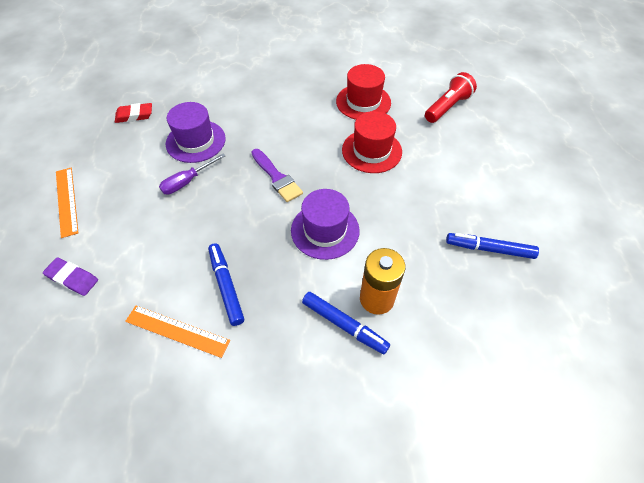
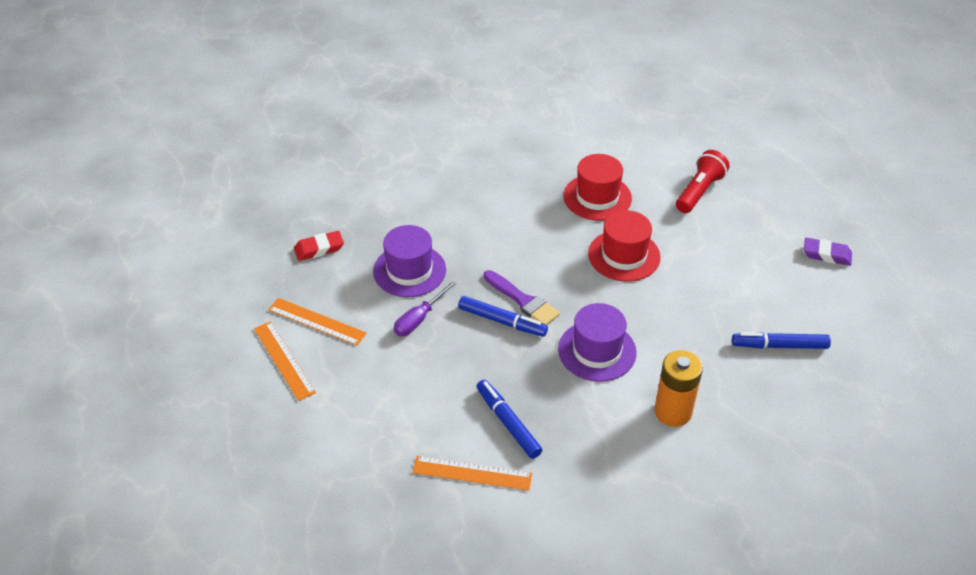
camera: 10 degrees left, 10 degrees down
purple eraser [43,257,98,296] -> purple eraser moved to [804,238,852,266]
blue marker [302,292,390,354] -> blue marker moved to [458,296,548,337]
none -> orange ruler [268,298,367,346]

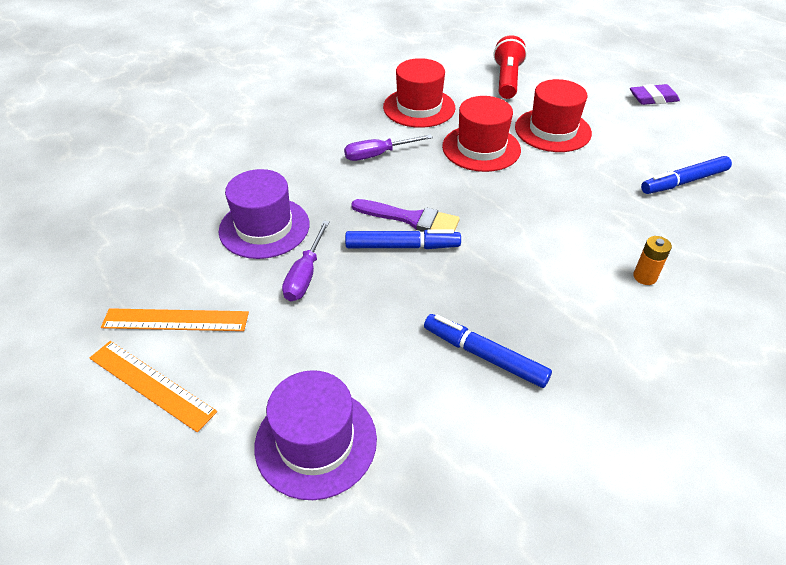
camera: 25 degrees left, 0 degrees up
red eraser [294,231,344,261] -> none
orange ruler [412,456,532,491] -> none
purple hat [558,303,636,382] -> purple hat moved to [254,370,377,500]
orange battery [654,350,703,427] -> orange battery [633,236,672,285], size x0.52
none -> purple screwdriver [344,134,433,161]
none -> red hat [515,79,592,152]

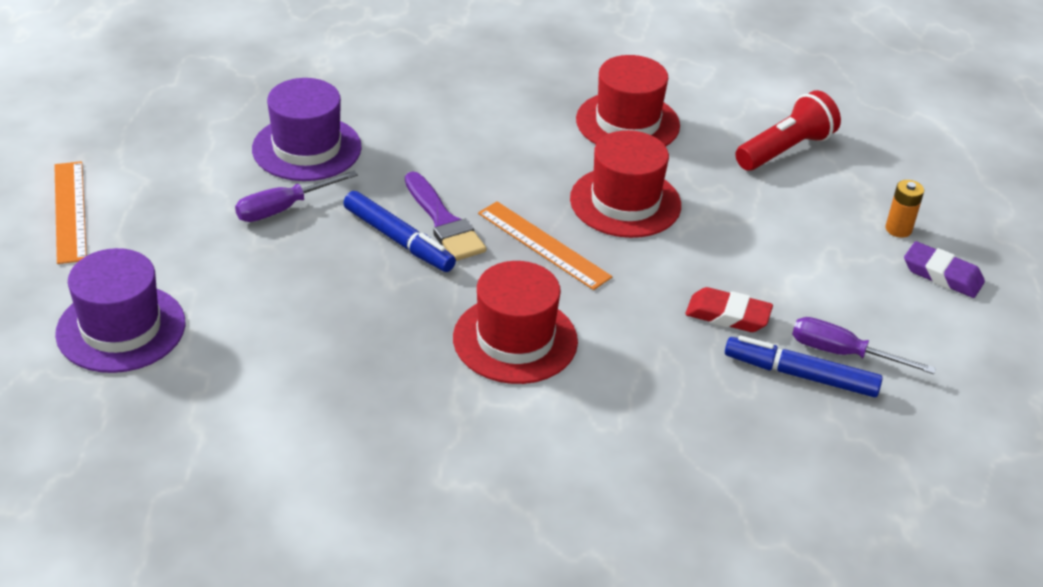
camera: 40 degrees right, 5 degrees down
orange ruler [101,308,249,331] -> orange ruler moved to [478,201,612,290]
purple screwdriver [344,134,433,161] -> purple screwdriver moved to [792,317,936,374]
blue marker [424,314,552,388] -> none
red hat [515,79,592,152] -> red hat moved to [453,261,578,384]
orange battery [633,236,672,285] -> orange battery moved to [885,180,924,238]
none -> red eraser [685,287,773,332]

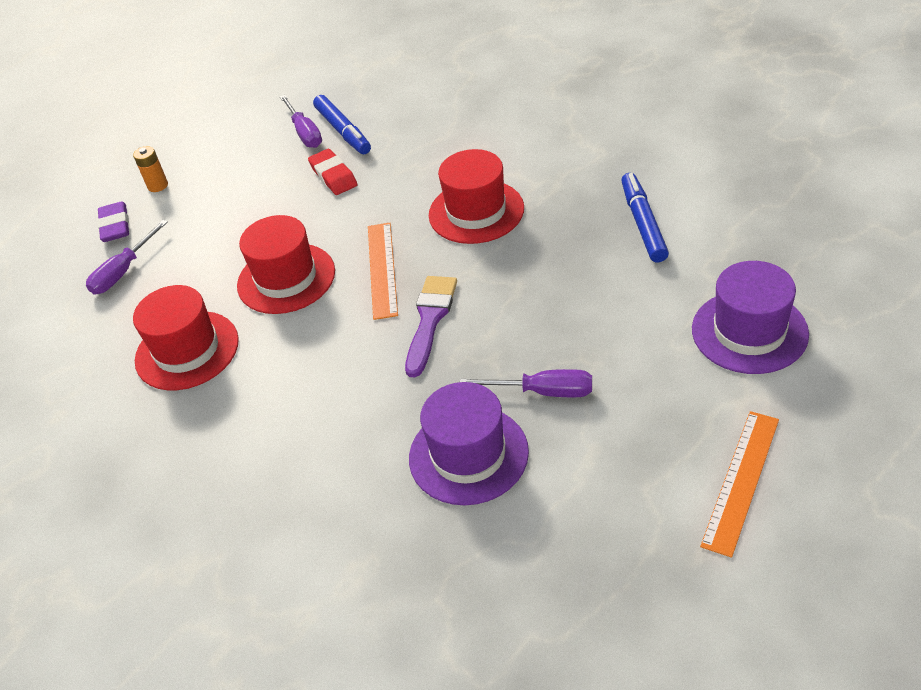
camera: 130 degrees left, 5 degrees up
blue marker [343,191,456,272] -> blue marker moved to [621,173,669,262]
red flashlight [735,90,841,171] -> purple screwdriver [86,220,168,295]
purple eraser [904,241,985,298] -> purple eraser moved to [97,201,129,242]

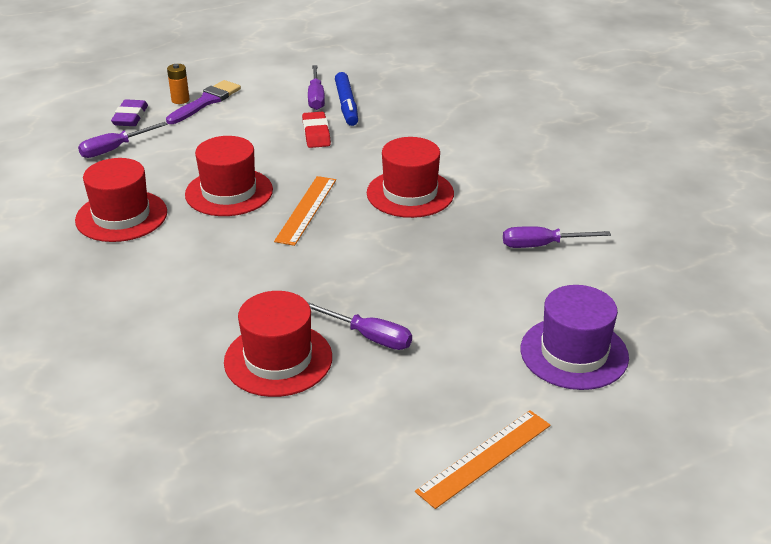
camera: 15 degrees right, 10 degrees down
purple brush [405,276,457,378] -> purple brush moved to [166,80,241,124]
purple hat [409,382,529,505] -> red hat [224,291,332,397]
blue marker [621,173,669,262] -> purple screwdriver [503,226,611,248]

